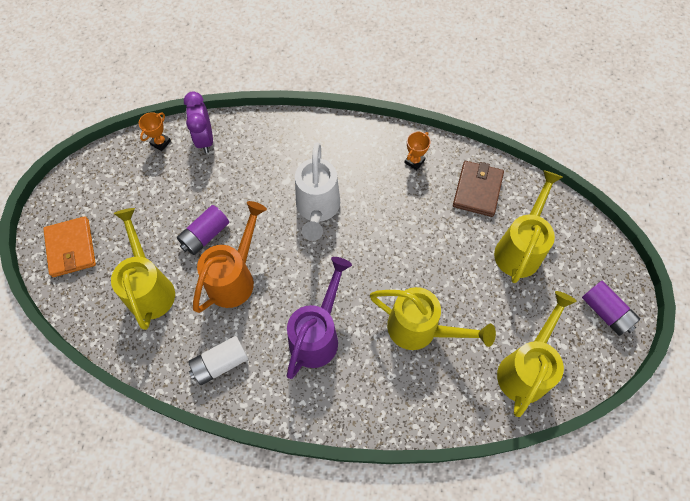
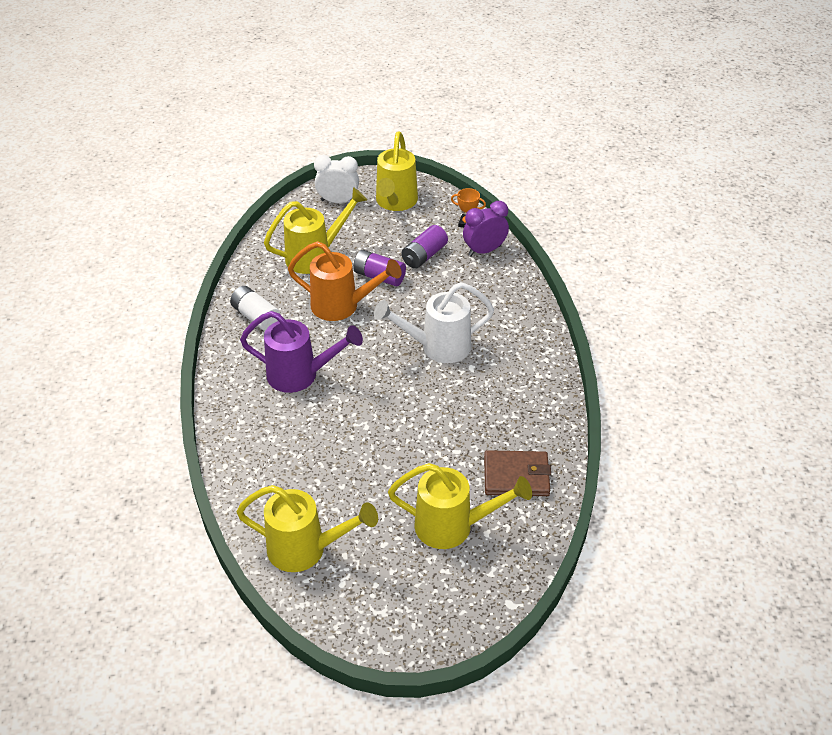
camera: 75 degrees right, 20 degrees down
orange wallet [43,216,96,277] -> white clock [314,155,359,203]
yellow watering can [370,287,496,350] -> yellow watering can moved to [376,132,418,211]
orange trophy [404,132,430,170] -> none
purple battery [582,281,640,336] -> purple battery moved to [401,225,448,269]

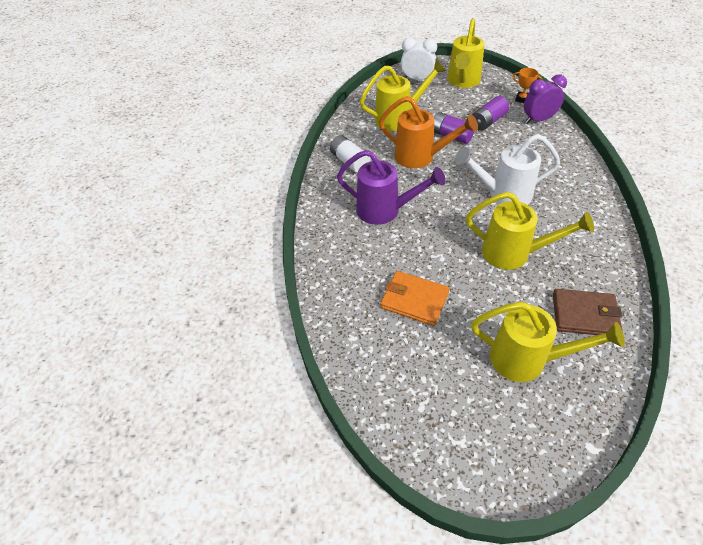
camera: 10 degrees right, 5 degrees up
yellow watering can [236,485,378,572] -> yellow watering can moved to [466,192,594,270]
none -> orange wallet [380,271,449,326]

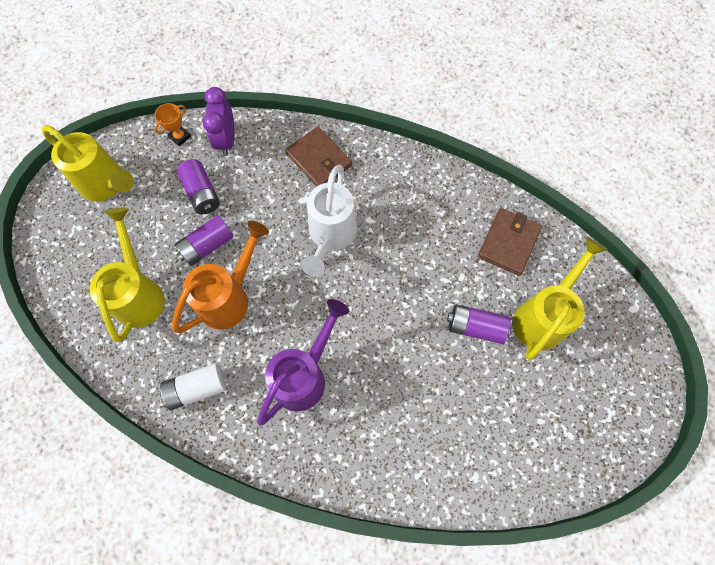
camera: 75 degrees left, 20 degrees up
orange wallet [380,271,449,326] -> none
white clock [401,37,437,80] -> none
yellow watering can [466,192,594,270] -> none
none -> brown wallet [285,126,352,187]
none -> purple battery [447,304,511,344]

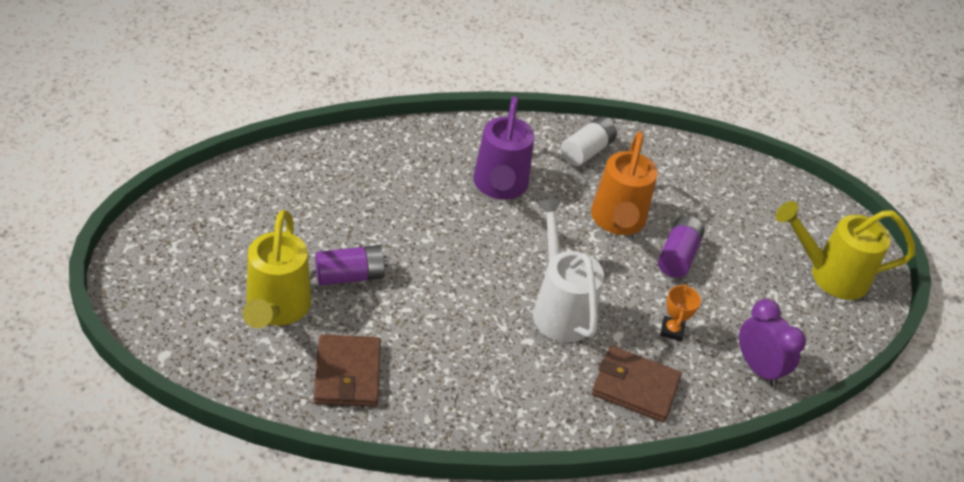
camera: 145 degrees right, 25 degrees down
yellow watering can [90,208,165,342] -> none
orange trophy [154,103,191,146] -> orange trophy moved to [660,284,701,341]
purple battery [177,159,220,214] -> none

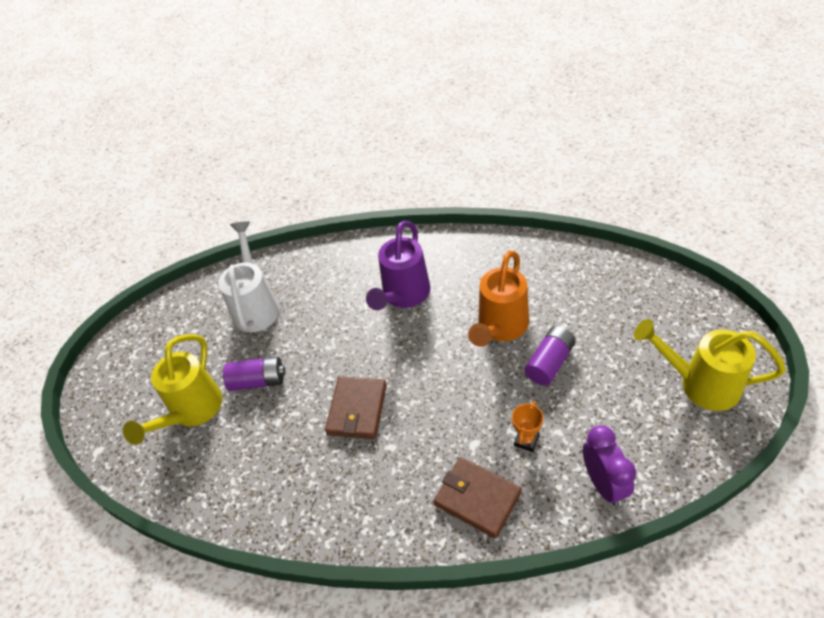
camera: 25 degrees right, 5 degrees up
brown wallet [314,334,381,407] -> brown wallet moved to [325,376,387,439]
white watering can [533,198,604,343] -> white watering can moved to [218,222,279,332]
white battery [561,116,617,166] -> none

